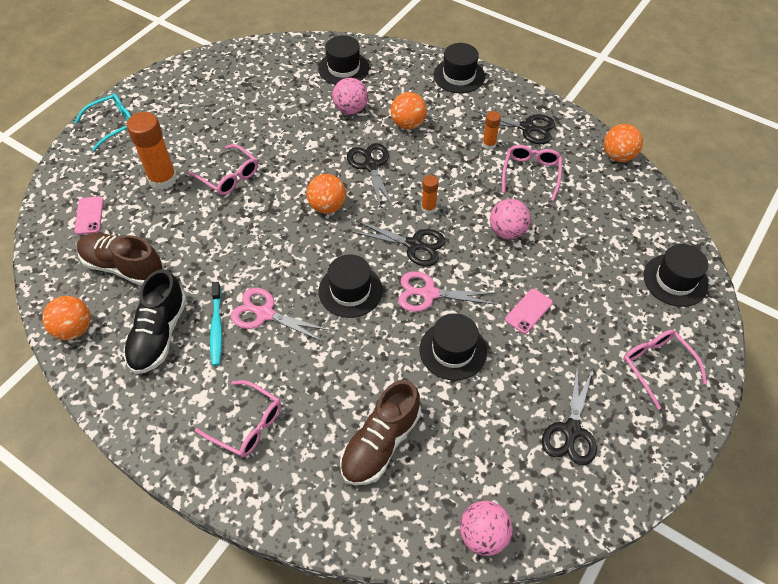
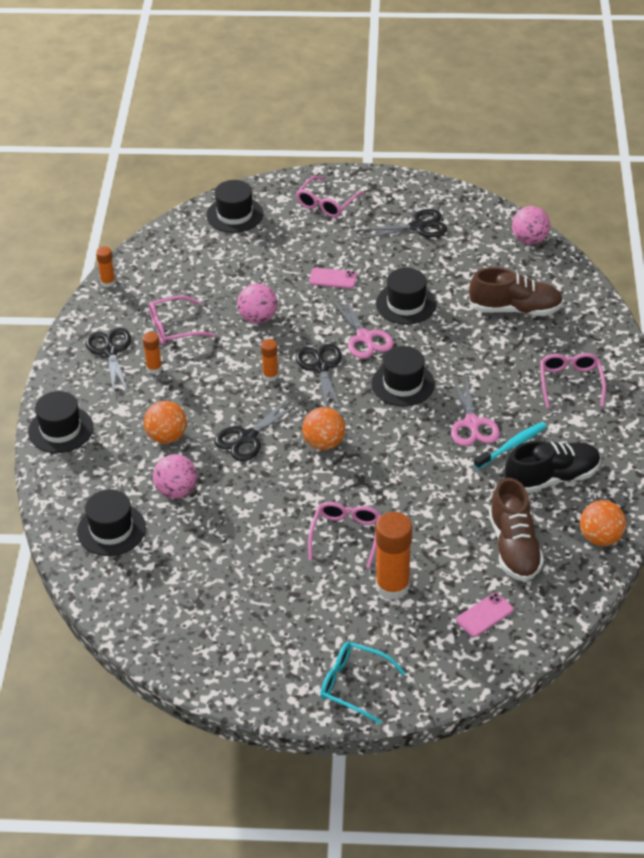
camera: 120 degrees left, 10 degrees down
orange ball [604,124,643,162] -> orange glue stick [96,247,115,288]

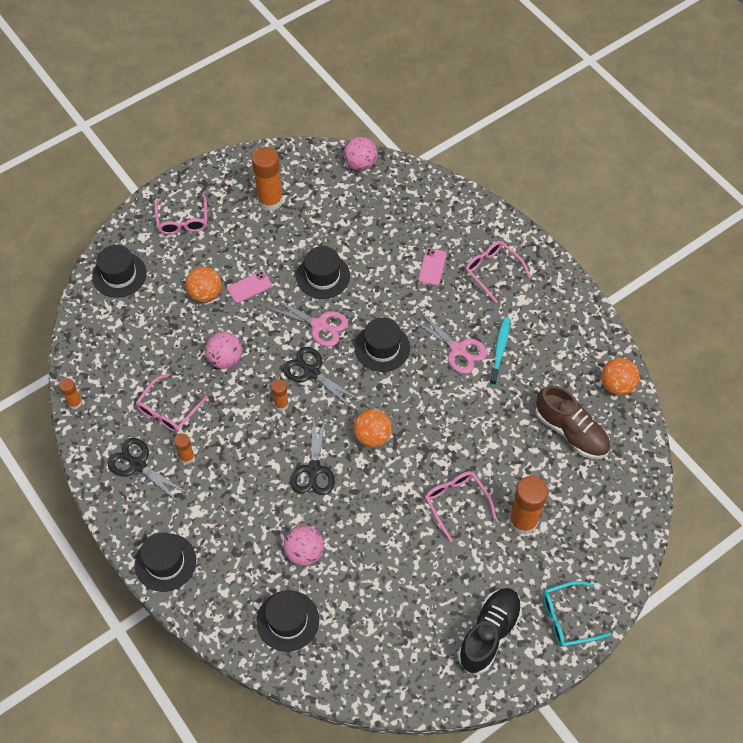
camera: 40 degrees left, 15 degrees up
orange ball [144,401,187,444] -> orange ball moved to [185,267,222,303]
black scissors [358,209,447,239] -> orange glue stick [252,147,283,211]
pink phone [456,593,514,637] -> pink phone moved to [418,248,447,286]
brown shoe [469,267,563,316] -> none
black shoe [505,441,601,494] -> black shoe moved to [458,588,522,674]

